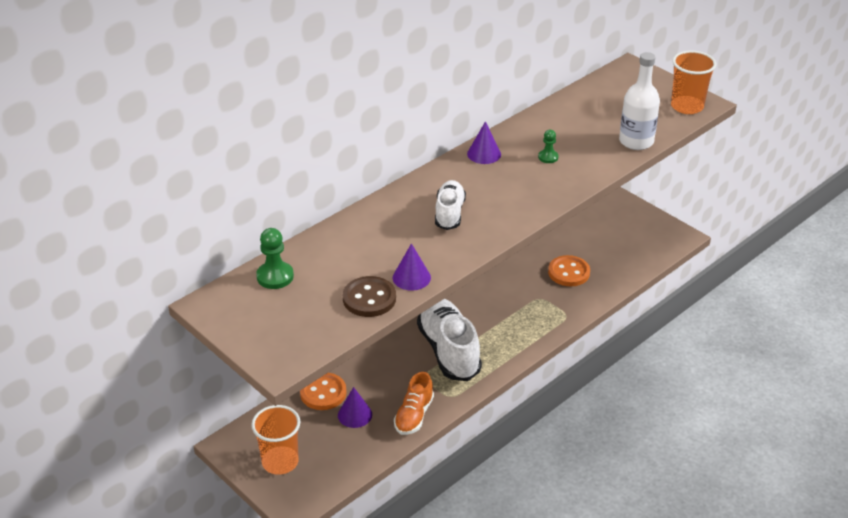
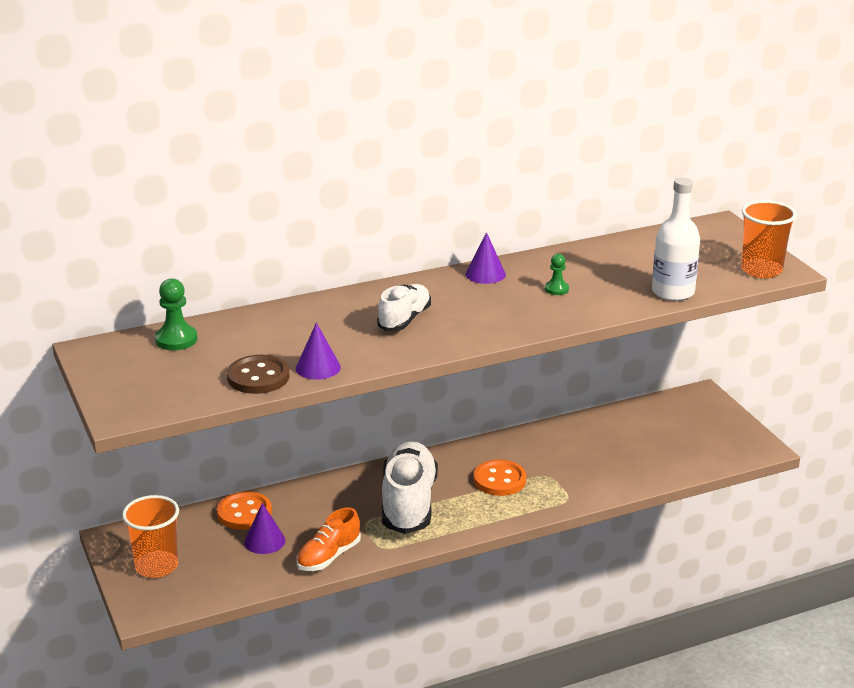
camera: 20 degrees right, 10 degrees down
orange button [548,255,590,286] -> orange button moved to [474,460,526,496]

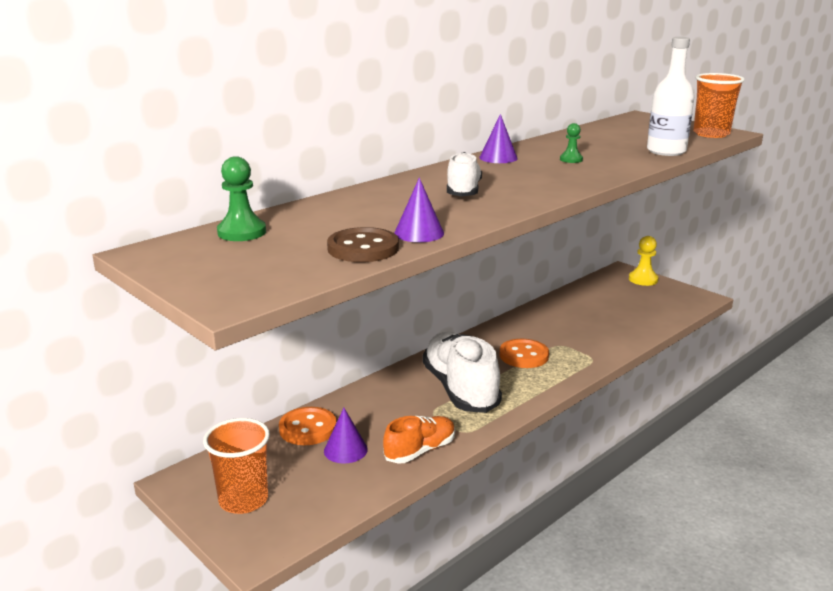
camera: 20 degrees left, 5 degrees down
orange shoe [297,508,361,571] -> orange shoe turned 150 degrees counterclockwise [383,415,455,464]
none -> yellow pawn [629,236,659,286]

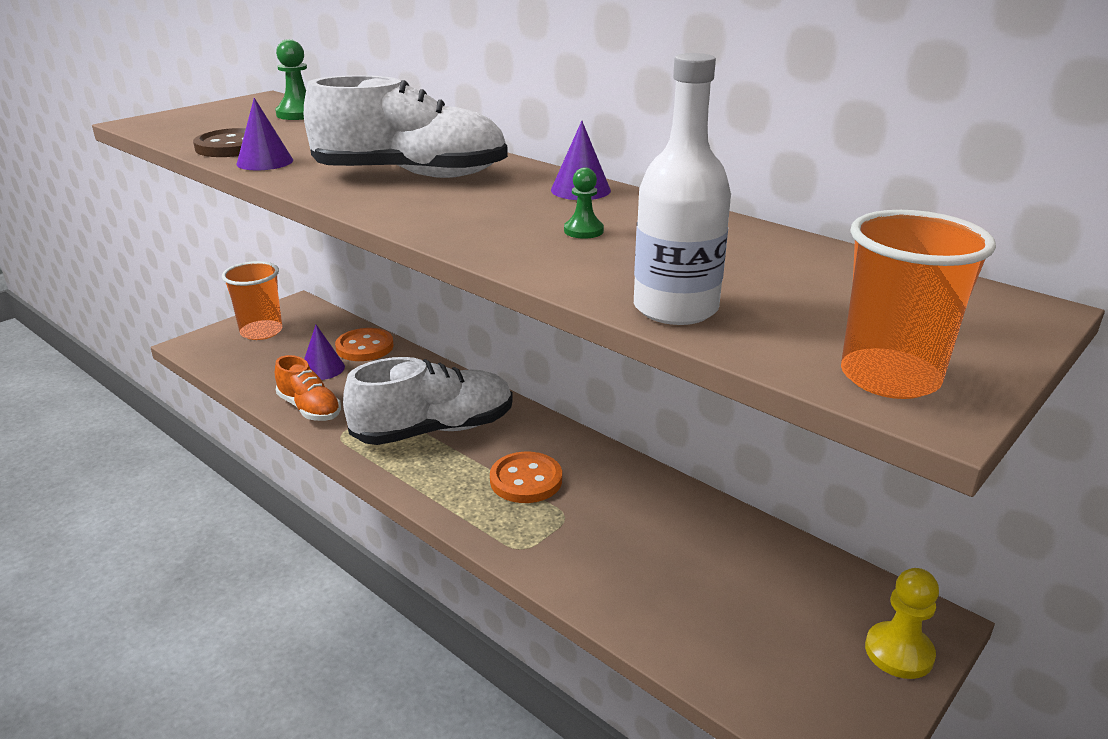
camera: 85 degrees right, 5 degrees up
white shoe [447,152,482,197] -> white shoe [304,75,508,178], size x1.74

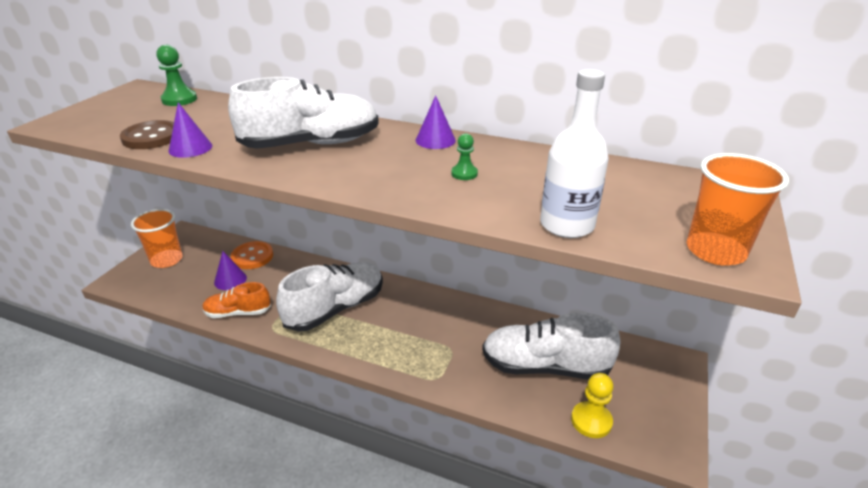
camera: 20 degrees left, 5 degrees up
orange shoe [275,355,341,421] -> orange shoe turned 150 degrees clockwise [202,282,271,318]
orange button [490,452,562,503] -> none
yellow pawn [865,568,939,679] -> yellow pawn moved to [571,373,614,438]
none -> white shoe [482,312,620,379]

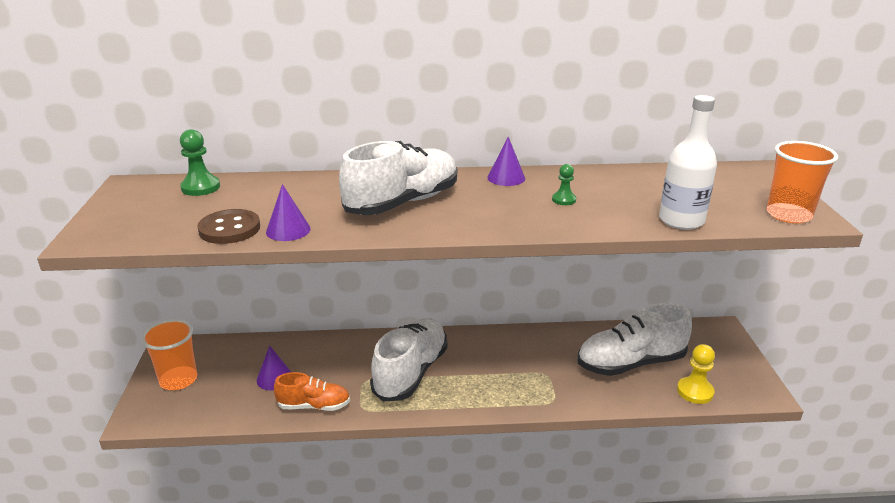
camera: 25 degrees left, 5 degrees down
orange shoe [202,282,271,318] -> orange shoe turned 150 degrees counterclockwise [274,372,350,411]
orange button [231,241,273,269] -> none

